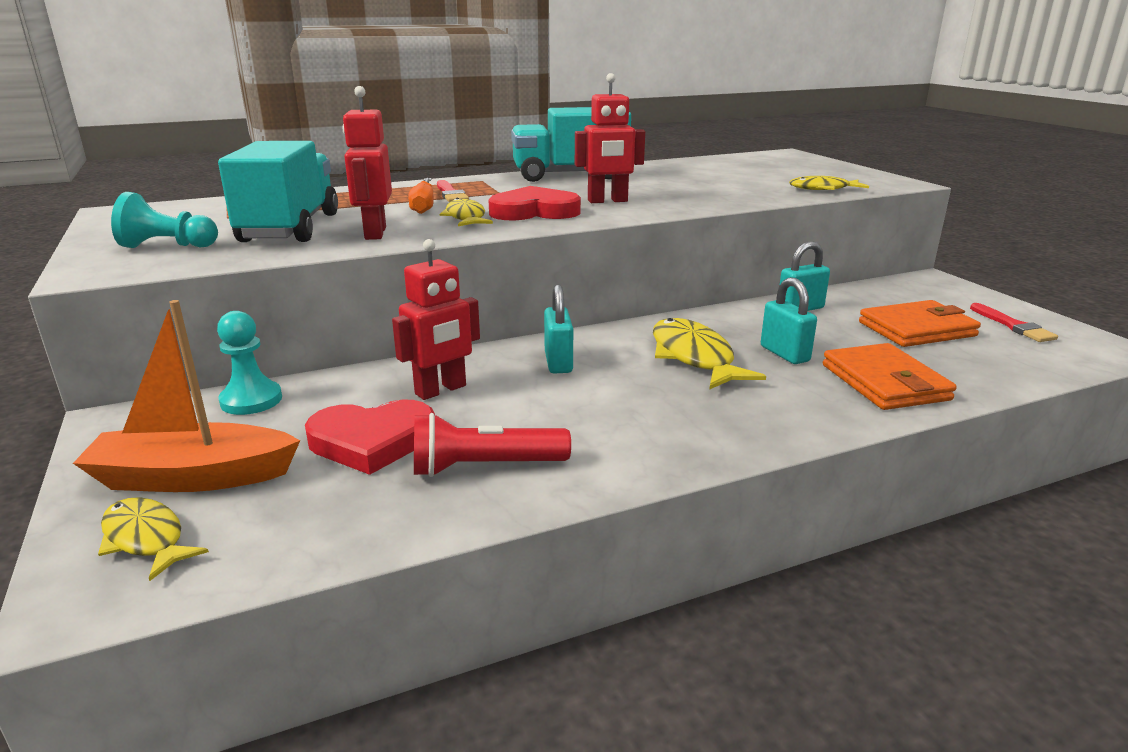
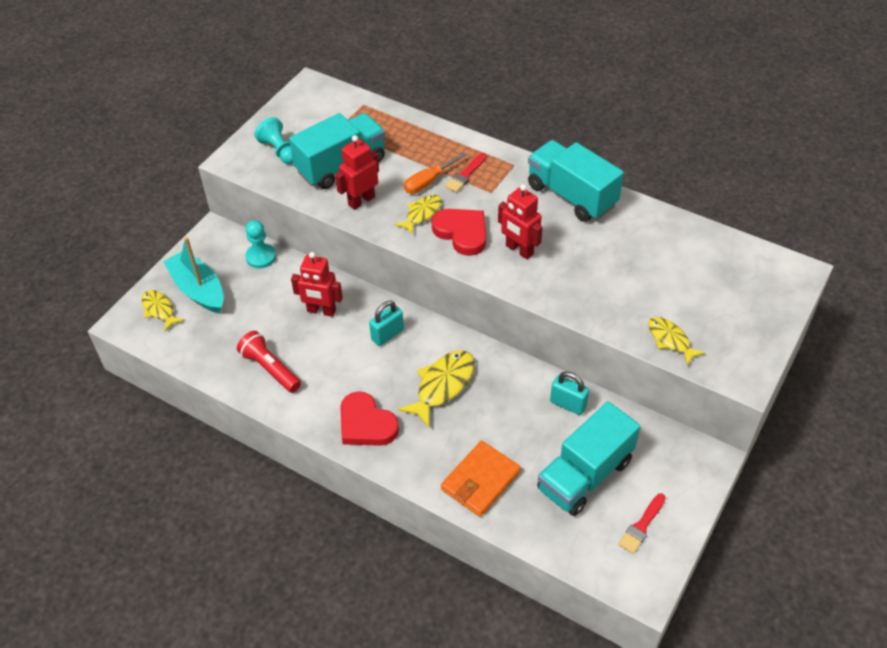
camera: 55 degrees right, 25 degrees up
orange boat [73,300,300,492] -> turquoise boat [163,237,224,313]
yellow fish [98,497,209,581] -> yellow fish turned 45 degrees counterclockwise [142,290,184,331]
red heart [305,400,435,475] -> red heart moved to [340,391,399,446]
turquoise padlock [761,277,817,364] -> none
orange wallet [859,300,981,347] -> turquoise truck [537,401,641,516]

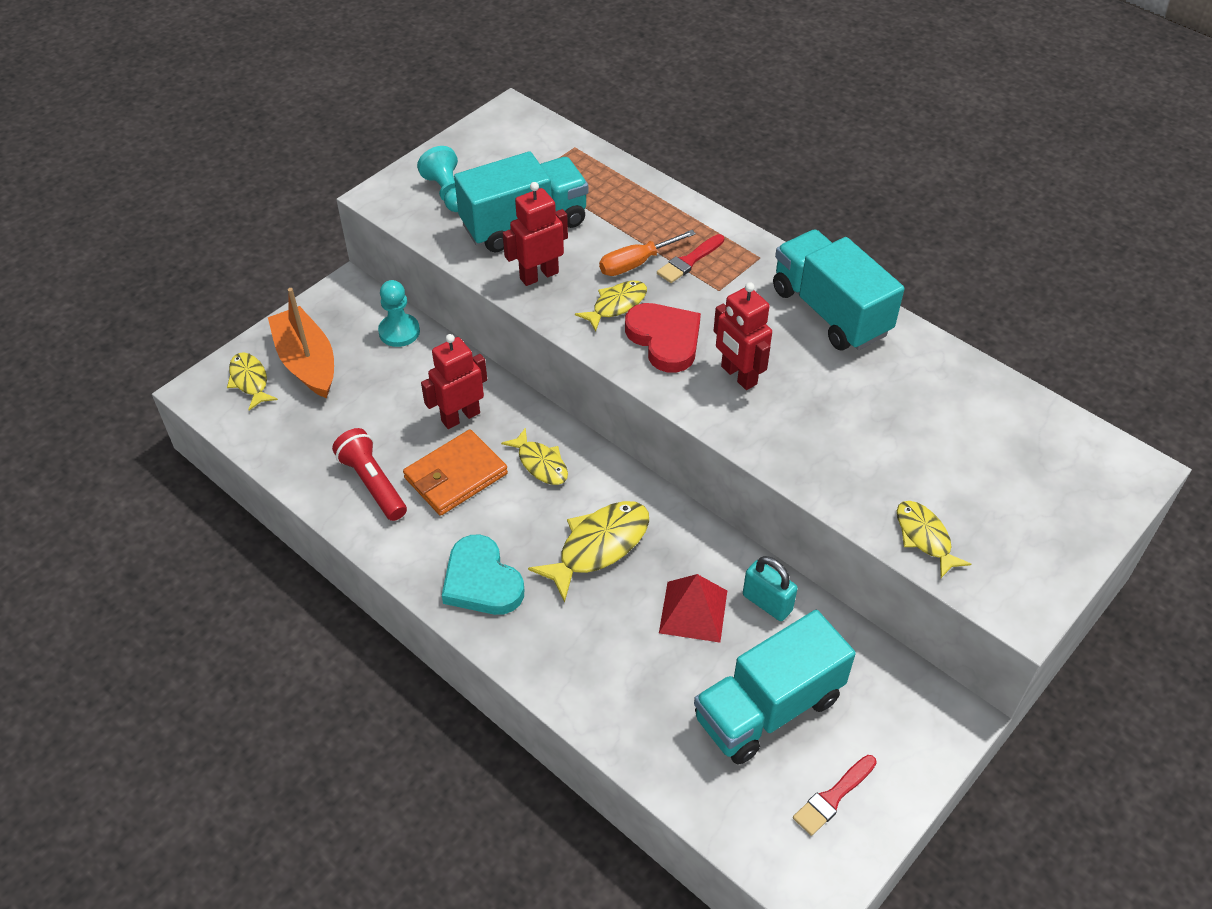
camera: 10 degrees right, 0 degrees up
turquoise boat [163,237,224,313] -> orange boat [268,288,334,398]
red robot [291,252,343,317] -> red robot turned 120 degrees clockwise [421,334,487,429]
red heart [340,391,399,446] -> turquoise heart [442,534,524,615]
turquoise padlock [369,301,404,346] -> yellow fish [501,427,568,485]
orange wallet [441,441,521,517] -> orange wallet moved to [403,429,508,516]
none -> red pyramid [659,574,727,642]

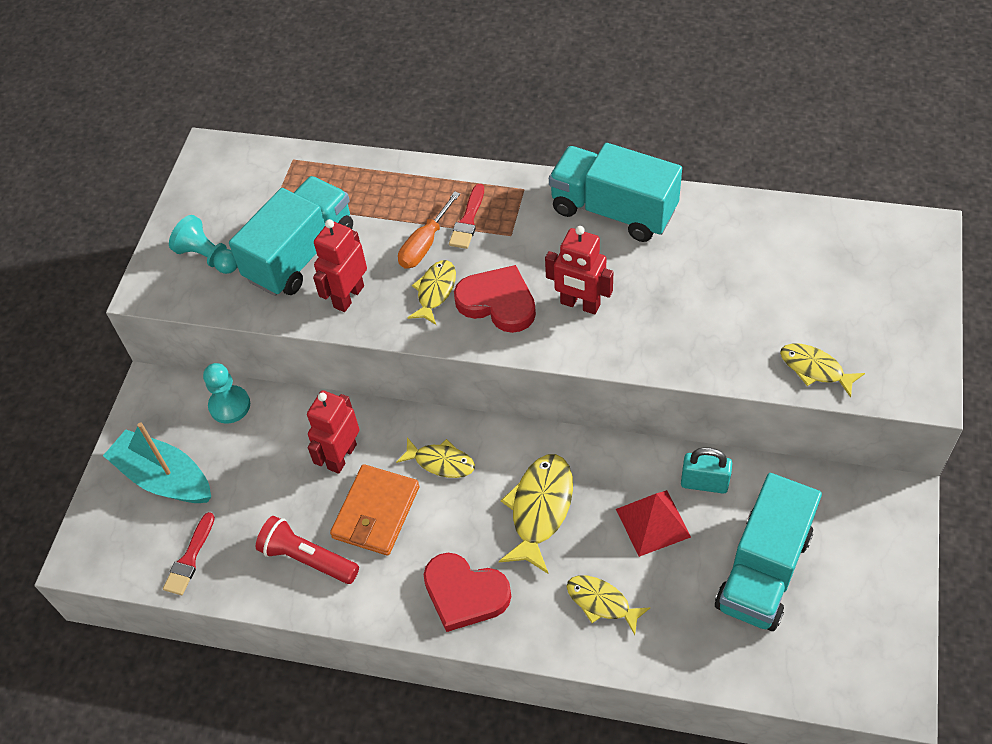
camera: 25 degrees left, 5 degrees up
yellow fish [227,352,278,410] -> yellow fish moved to [567,575,650,635]
orange boat [268,288,334,398] -> turquoise boat [103,422,211,503]
turquoise heart [442,534,524,615] -> red heart [424,553,511,632]
red brush [793,755,877,836] -> red brush moved to [163,512,215,595]

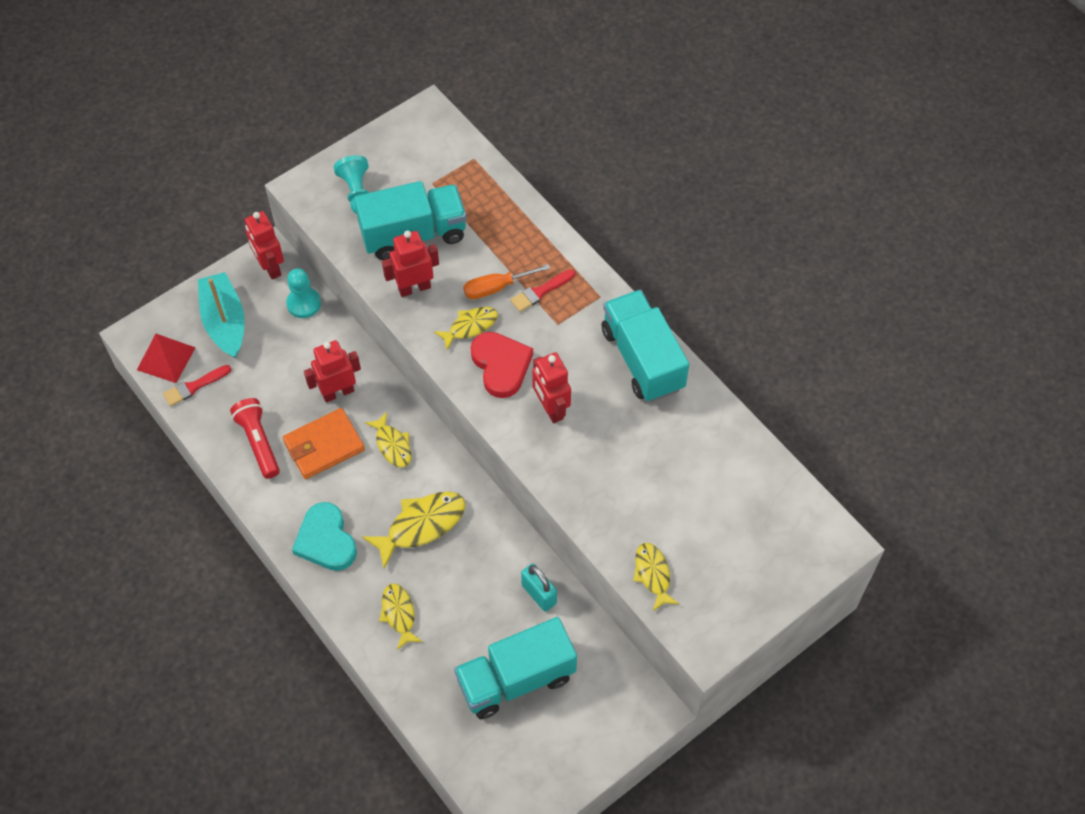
camera: 35 degrees right, 5 degrees up
red heart [424,553,511,632] -> turquoise heart [292,502,357,571]
red pyramid [616,490,691,557] -> red pyramid moved to [137,334,196,383]
none -> red robot [245,211,284,279]

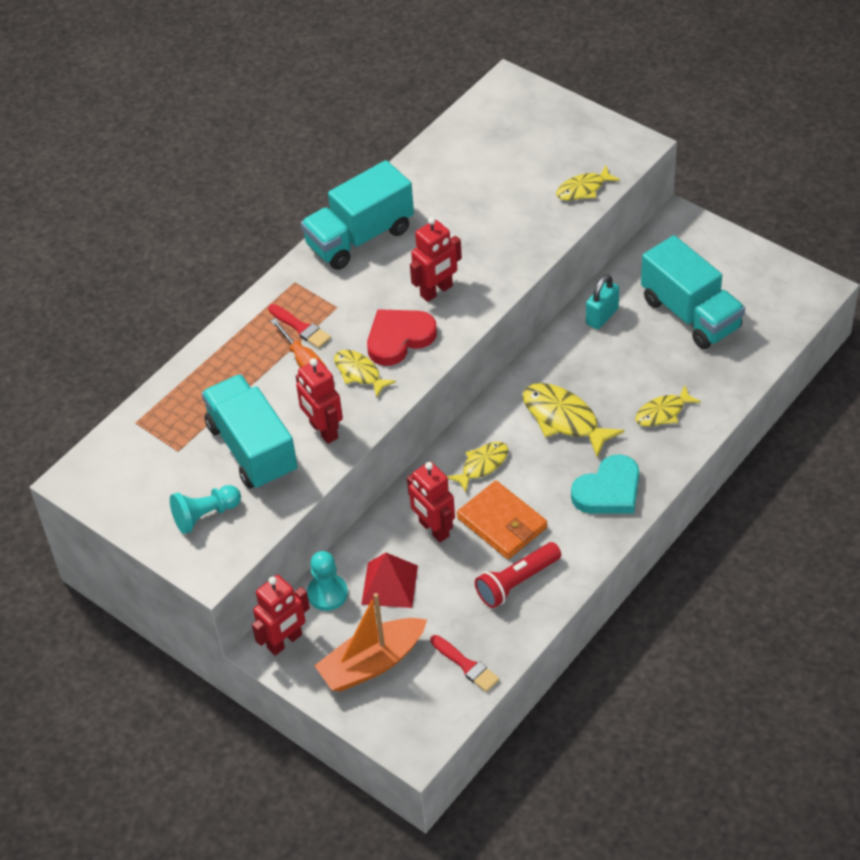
camera: 100 degrees left, 10 degrees down
red pyramid [137,334,196,383] -> red pyramid moved to [361,553,418,608]
turquoise boat [198,272,245,358] -> orange boat [314,593,427,692]

